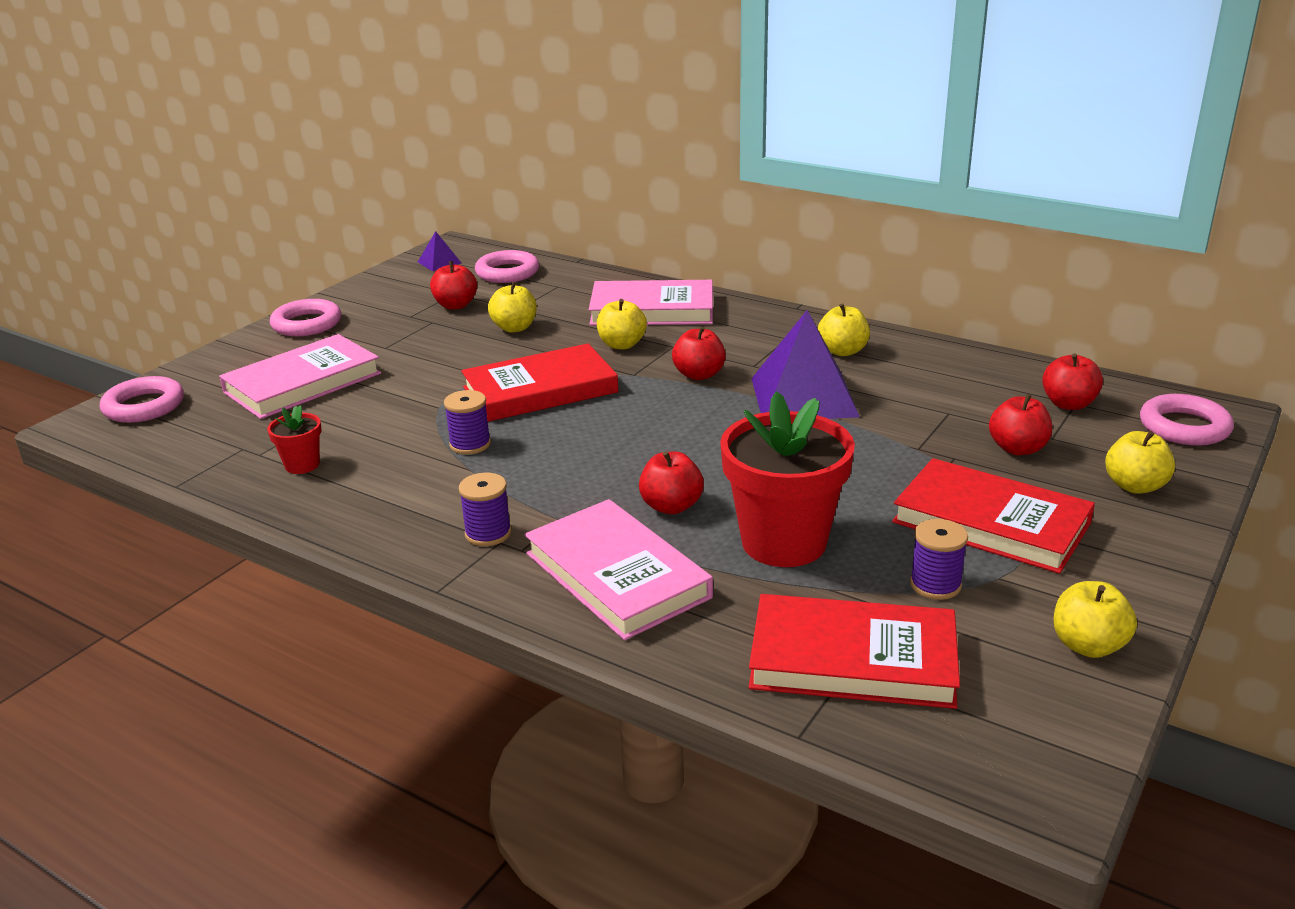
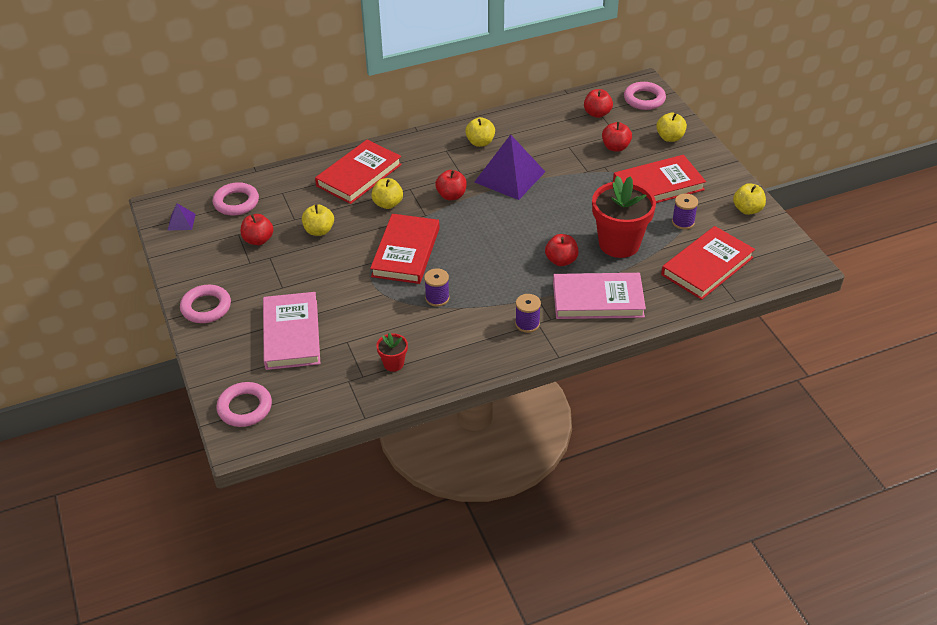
camera: 55 degrees left, 15 degrees up
pink book [589,280,713,326] -> red book [315,140,402,204]

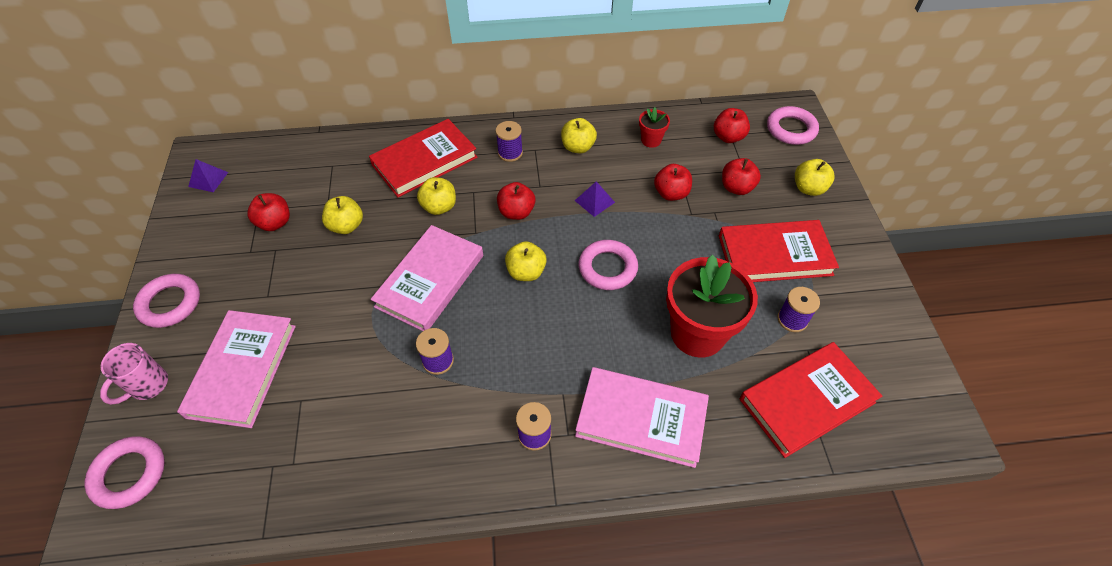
camera: 15 degrees right, 10 degrees up
pink ring [213,182,259,216] -> pink ring moved to [579,240,638,290]
red book [370,214,440,284] -> pink book [371,225,483,331]
red flower pot [376,333,408,372] -> red flower pot moved to [639,107,670,148]
purple pyramid [474,134,545,200] -> purple pyramid [575,181,615,217], size x0.45
red apple [545,234,578,266] -> red apple moved to [654,164,692,201]
yellow apple [733,183,766,215] -> yellow apple moved to [505,241,547,281]
none -> pink mug [100,343,168,405]
none -> purple spool [496,121,523,162]

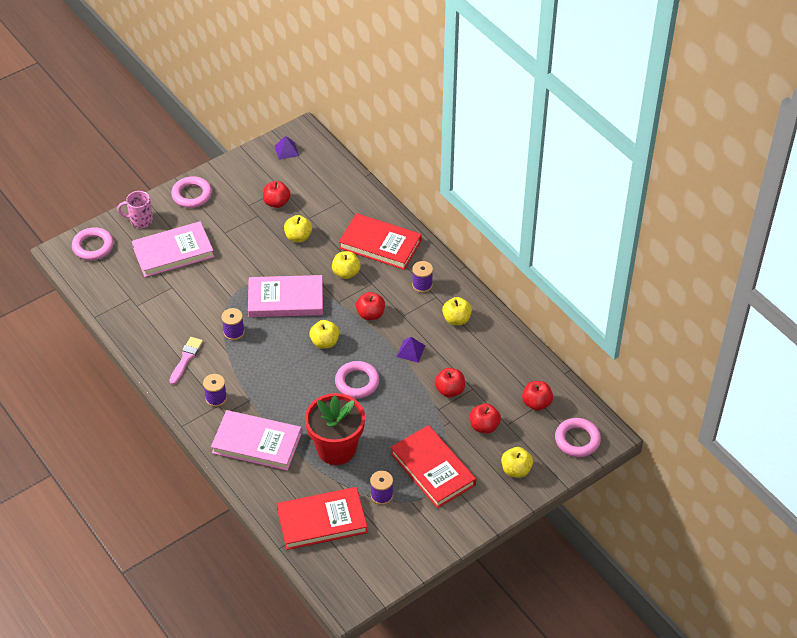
camera: 60 degrees right, 5 degrees down
pink book [575,367,709,468] -> pink book turned 60 degrees counterclockwise [211,410,302,471]
red flower pot [639,107,670,148] -> none
red book [740,342,882,458] -> red book turned 45 degrees counterclockwise [277,487,368,550]
none -> pink brush [169,337,203,385]

